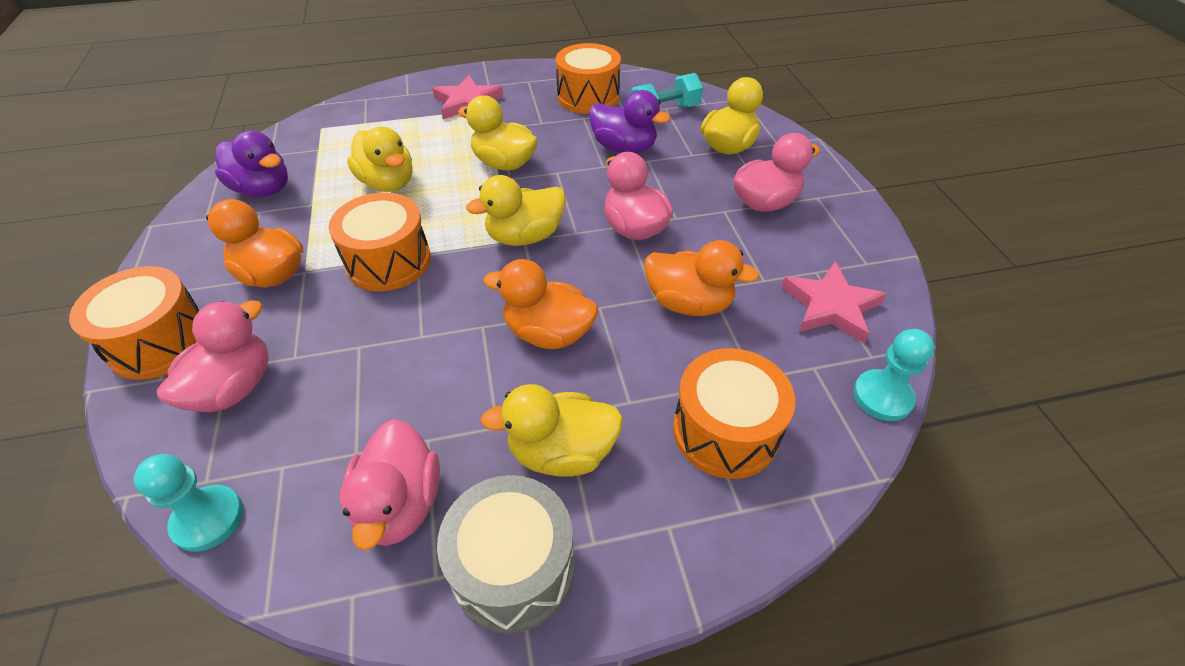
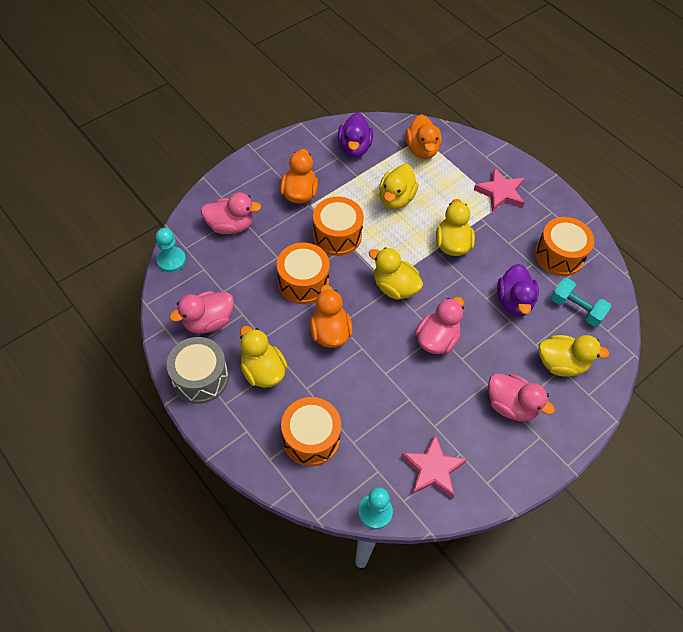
camera: 60 degrees right, 10 degrees up
orange drum [69,266,200,380] -> orange drum moved to [277,243,330,304]
orange duck [644,240,760,316] -> orange duck moved to [405,114,442,159]

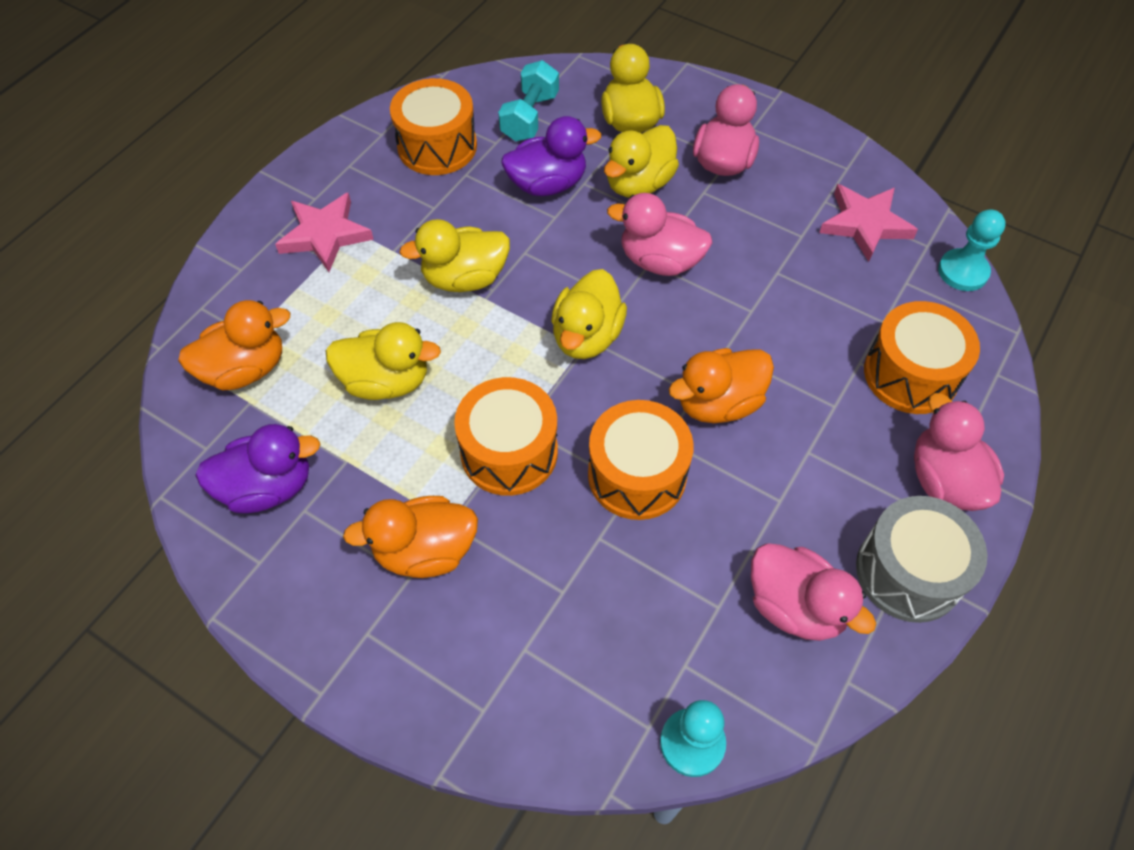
camera: 105 degrees left, 0 degrees up
pink duck [201,192,261,234] -> pink duck moved to [914,393,1004,511]
yellow duck [240,326,288,388] -> yellow duck moved to [604,125,679,198]

